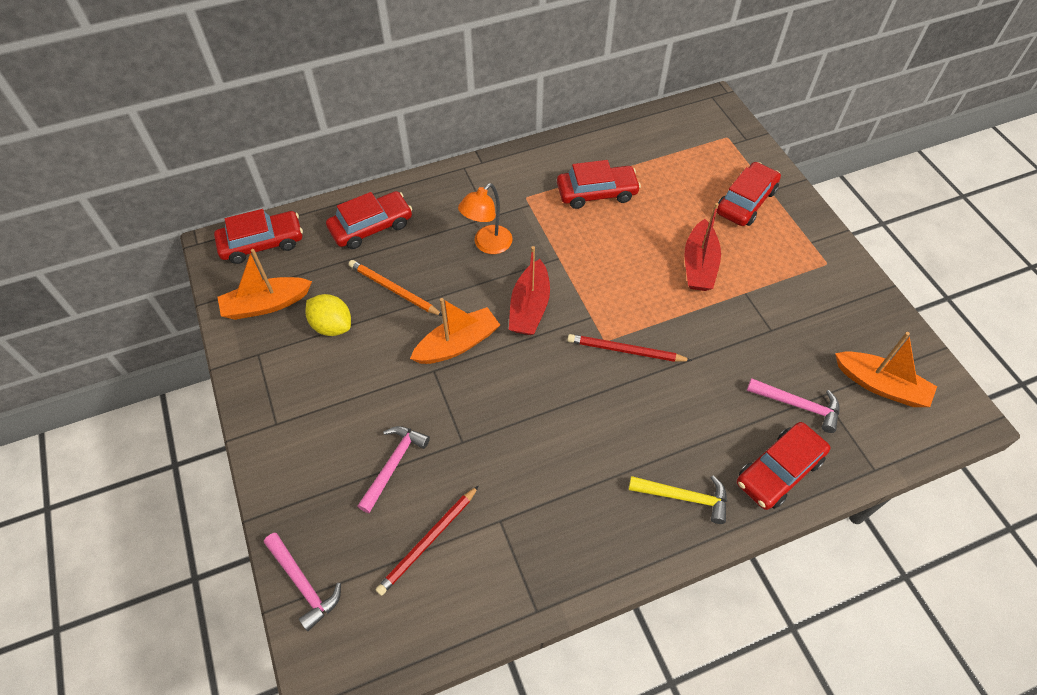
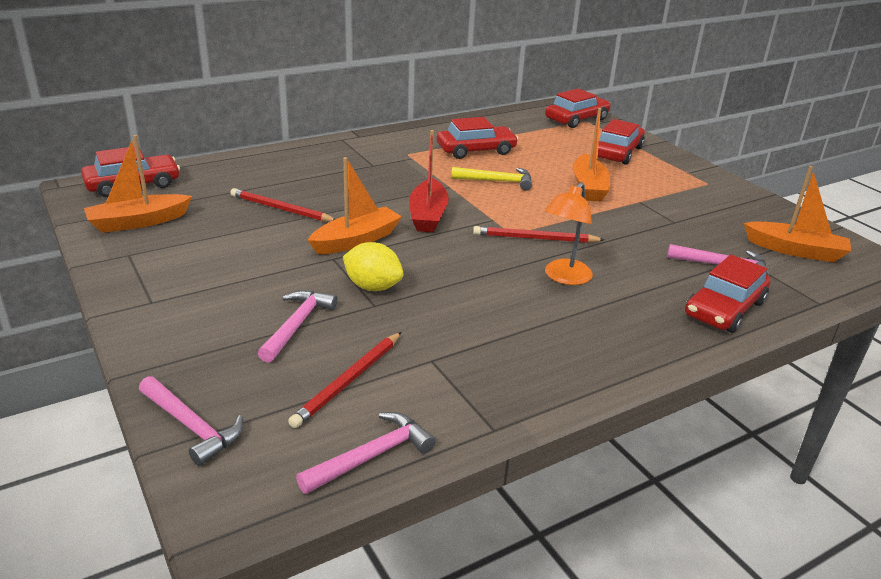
camera: 10 degrees left, 25 degrees down
yellow lemon [306,294,351,336] -> yellow lemon moved to [343,242,404,291]
red car [326,191,412,249] -> red car moved to [545,89,611,128]
orange pencil [349,260,442,316] -> red pencil [230,188,335,222]
orange lamp [458,183,512,254] -> orange lamp moved to [545,182,593,285]
yellow hammer [629,475,727,524] -> yellow hammer moved to [451,167,532,191]
red boat [685,203,721,291] -> orange boat [573,108,610,201]
none -> pink hammer [296,412,436,494]

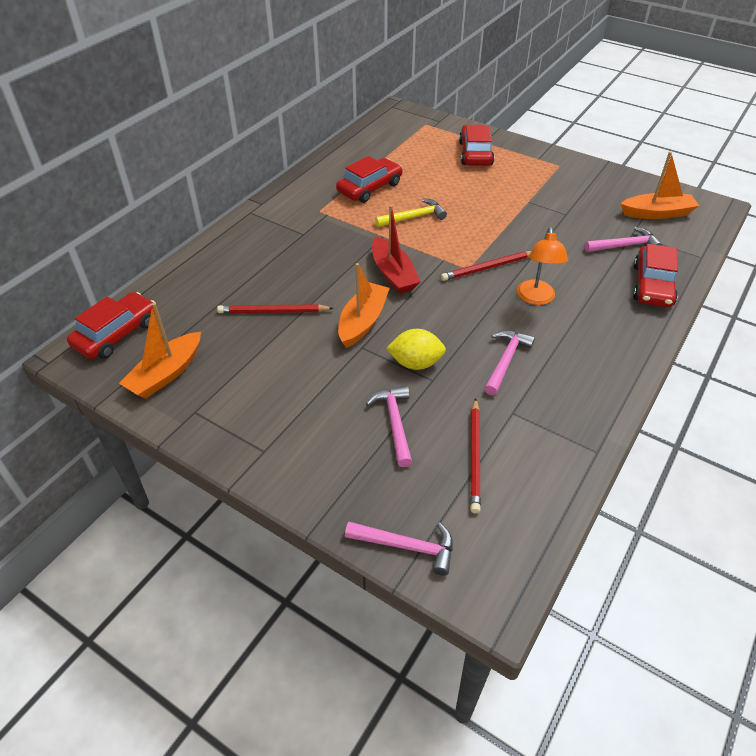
camera: 25 degrees left, 15 degrees up
pink hammer [296,412,436,494] -> pink hammer moved to [484,330,535,395]
red car [545,89,611,128] -> none
orange boat [573,108,610,201] -> none

